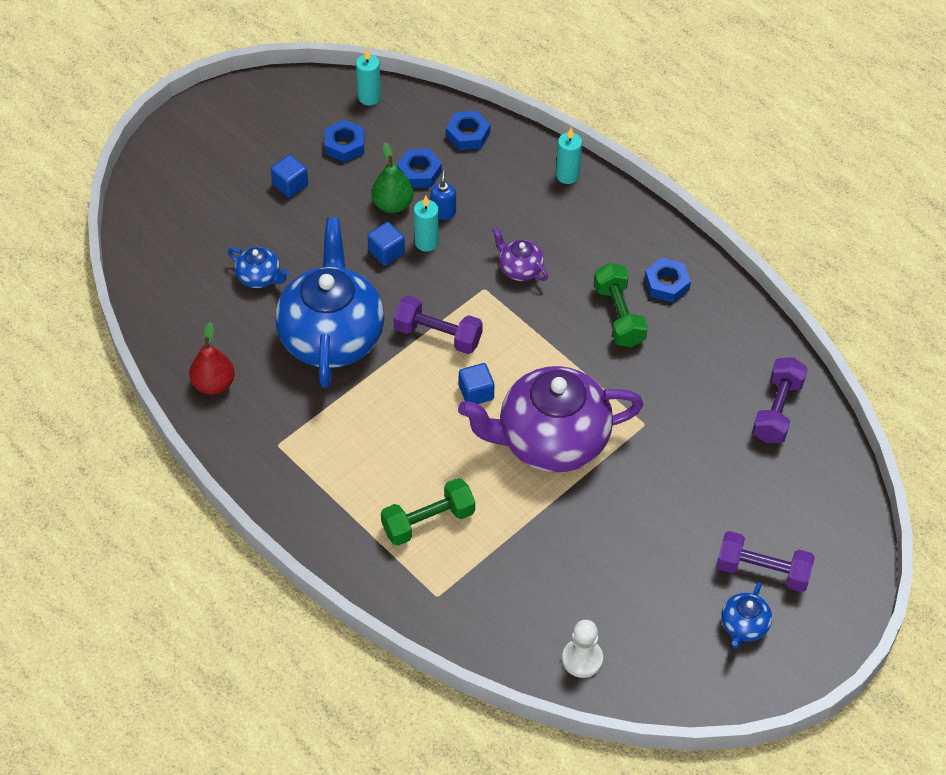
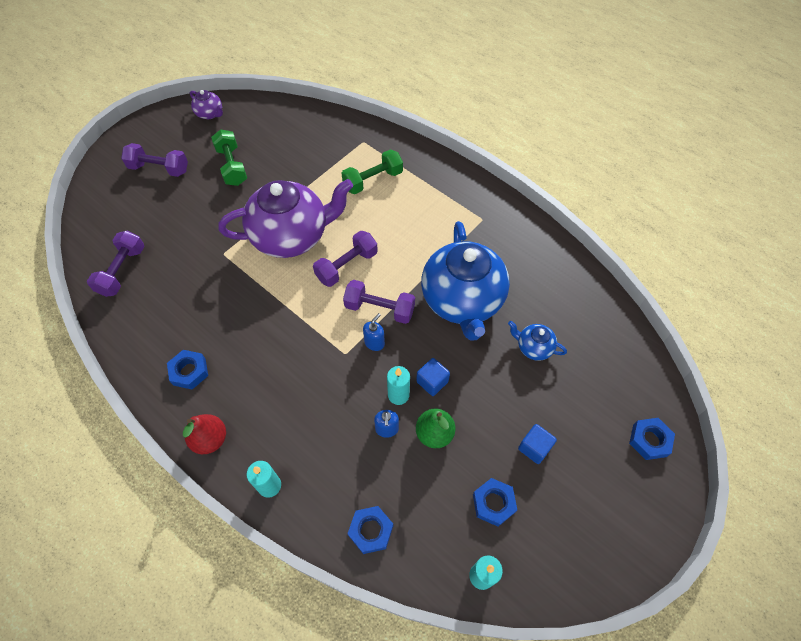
camera: 175 degrees right, 5 degrees up
red pear [189,322,235,395] -> red pear moved to [183,414,226,454]
blue nut [397,149,442,188] -> blue nut moved to [629,418,675,460]
blue cube [459,363,494,404] -> purple dumbbell [313,231,378,287]
purple teapot [492,227,548,281] -> purple teapot moved to [190,90,223,119]
white pawn [562,620,603,678] -> none
green dumbbell [594,263,648,347] -> green dumbbell moved to [211,129,247,186]
blue teapot [721,582,772,648] -> none
none -> blue soap dispenser [363,313,385,351]

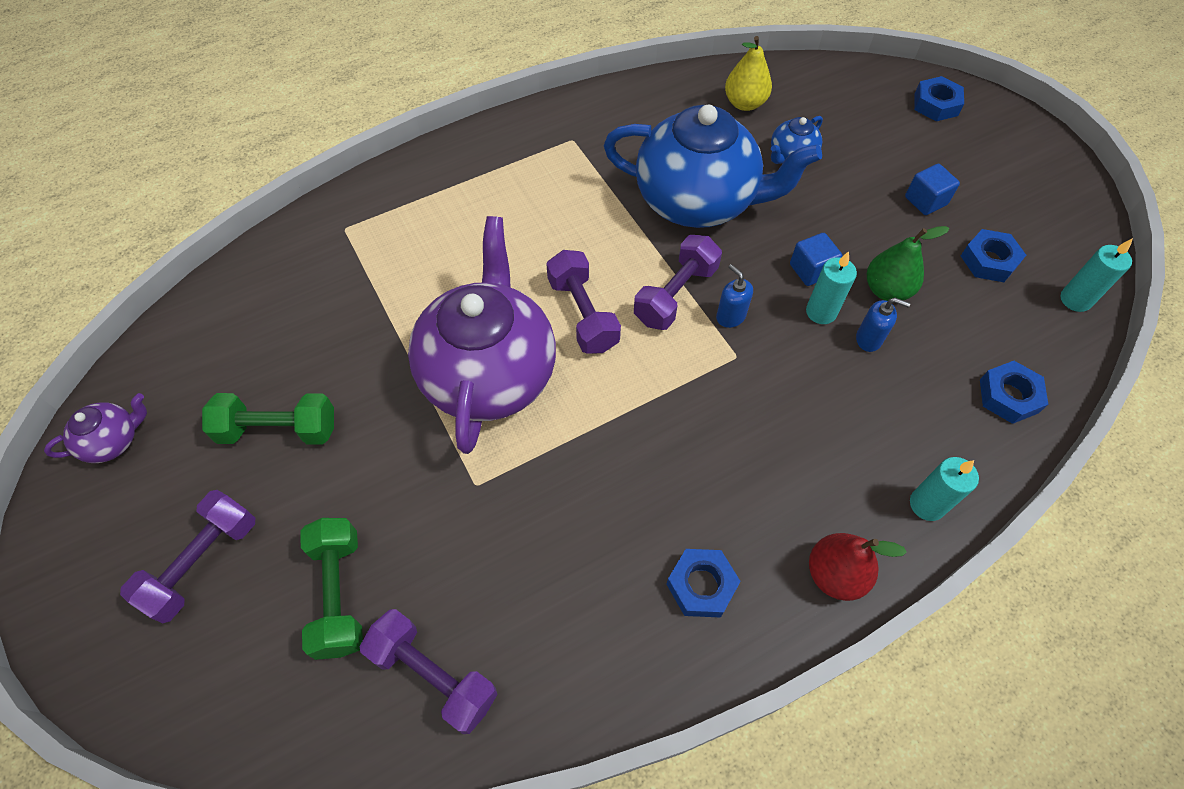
camera: 70 degrees left, 0 degrees up
green dumbbell [342,150,403,194] -> green dumbbell moved to [300,518,363,660]
none -> yellow pear [725,36,772,111]

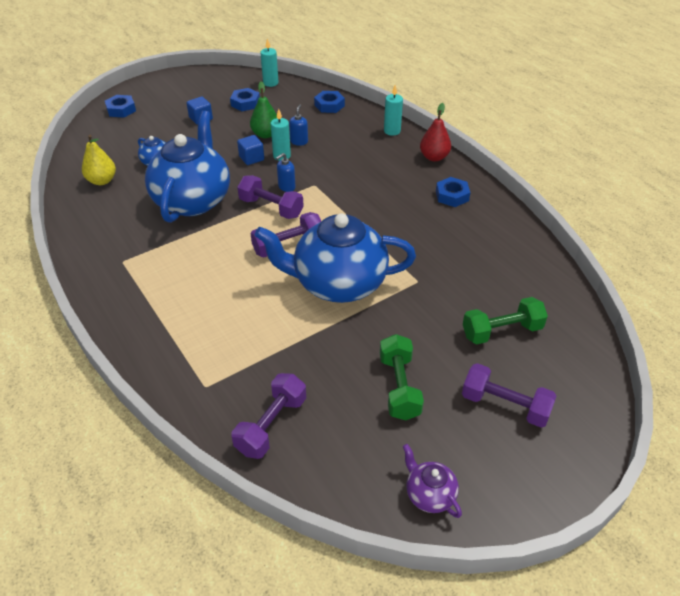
camera: 95 degrees left, 15 degrees down
purple dumbbell [359,609,498,734] -> purple dumbbell moved to [232,373,306,459]
purple teapot [408,216,556,454] -> blue teapot [255,213,416,303]

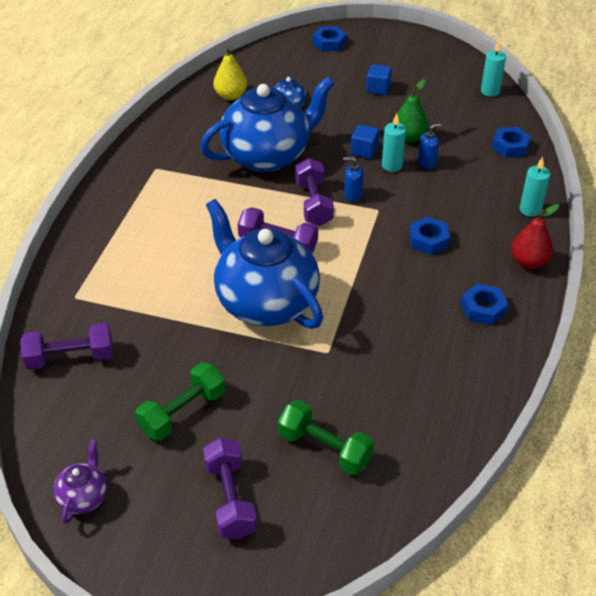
camera: 50 degrees right, 0 degrees up
blue nut [230,88,260,111] -> blue nut moved to [409,217,450,255]

